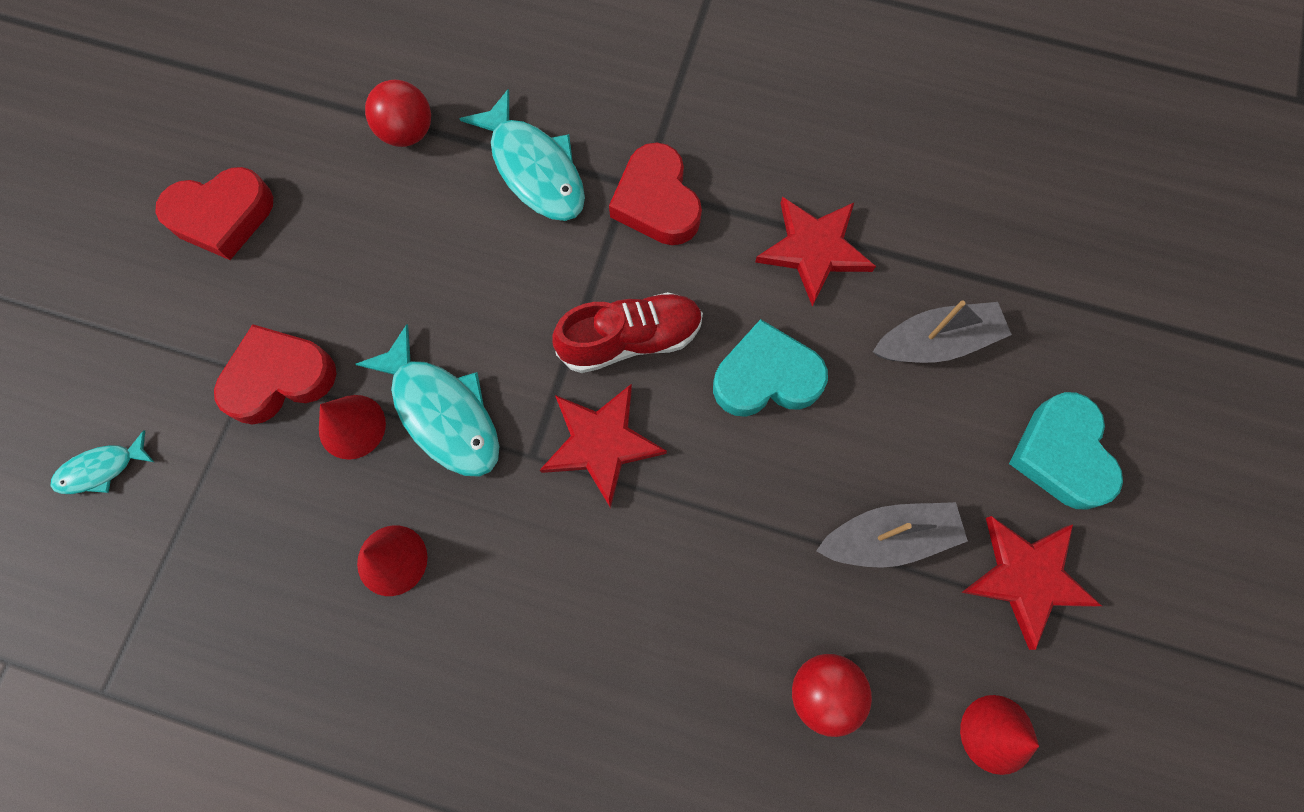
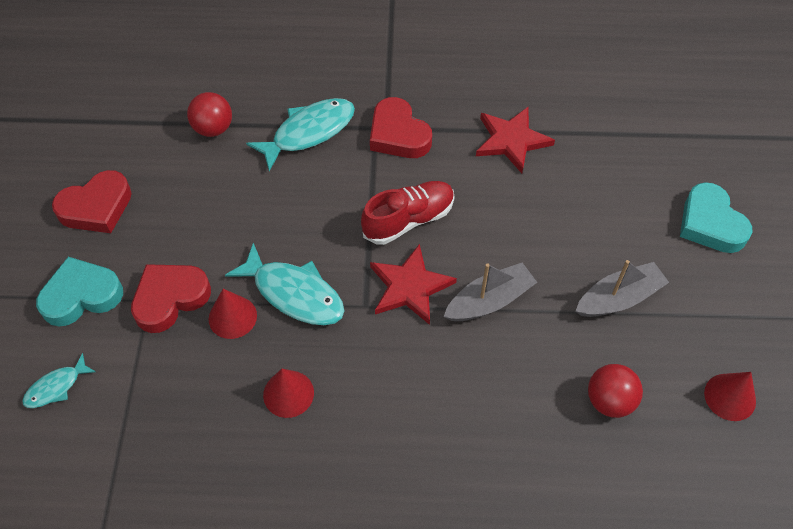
camera: 15 degrees left, 15 degrees down
turquoise fish [460,89,585,221] -> turquoise fish turned 75 degrees counterclockwise [246,98,355,171]
turquoise heart [713,319,828,417] -> turquoise heart moved to [36,257,123,327]
grey boat [873,300,1012,363] -> grey boat moved to [444,263,537,321]
red star [961,516,1102,650] -> none

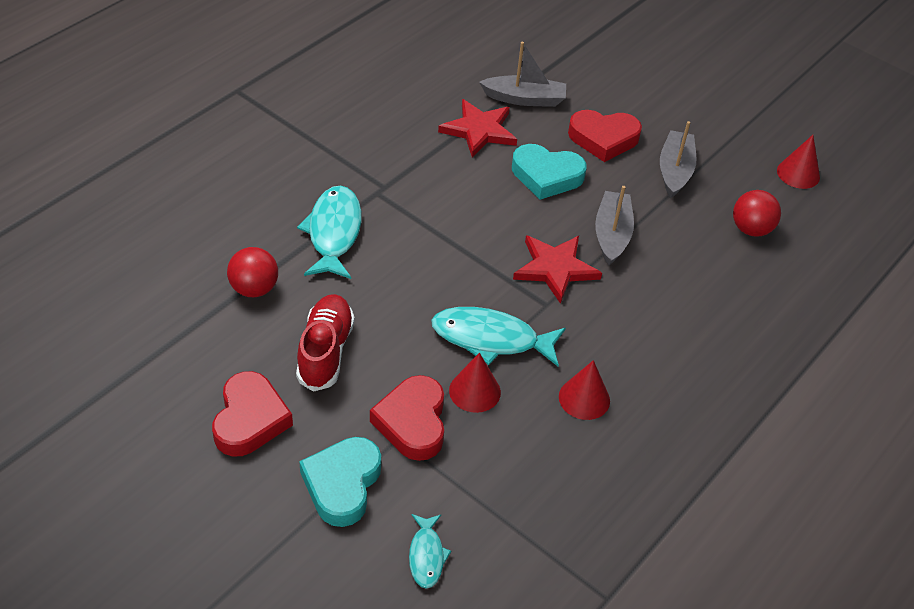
camera: 55 degrees left, 10 degrees down
turquoise fish [225,243,344,325] -> turquoise fish turned 150 degrees counterclockwise [431,307,566,366]
red shoe [361,181,455,245] -> red shoe moved to [296,294,355,392]
red heart [370,97,432,158] -> red heart moved to [568,110,642,162]
turquoise heart [680,182,752,253] -> turquoise heart moved to [512,144,587,200]
none -> grey boat [479,42,566,107]

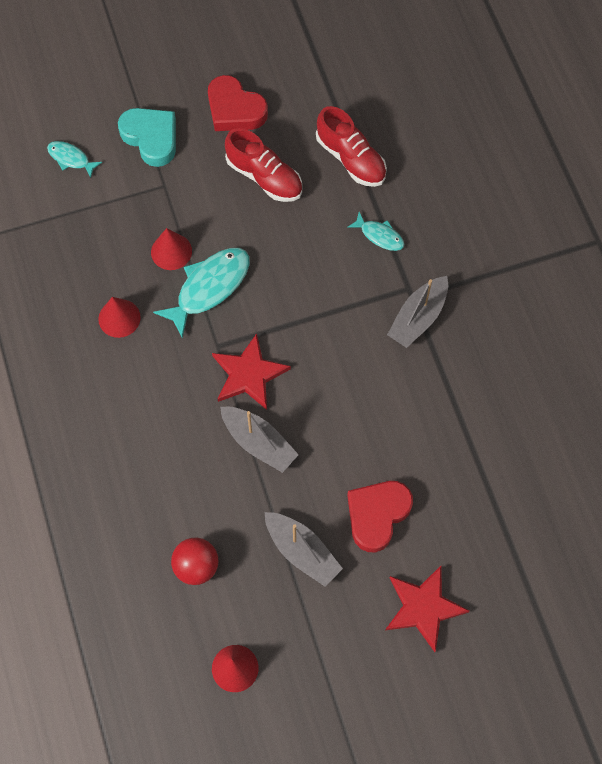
camera: 125 degrees right, 20 degrees up
red ball [227,247,278,297] -> red shoe [316,106,387,187]
turquoise fish [297,186,362,279] -> turquoise fish [347,212,404,251], size x0.54
red heart [370,375,444,461] -> none
red star [438,99,517,157] -> red star moved to [385,566,470,652]
grey boat [479,42,566,107] -> grey boat moved to [387,276,448,348]
turquoise heart [512,144,587,200] -> none

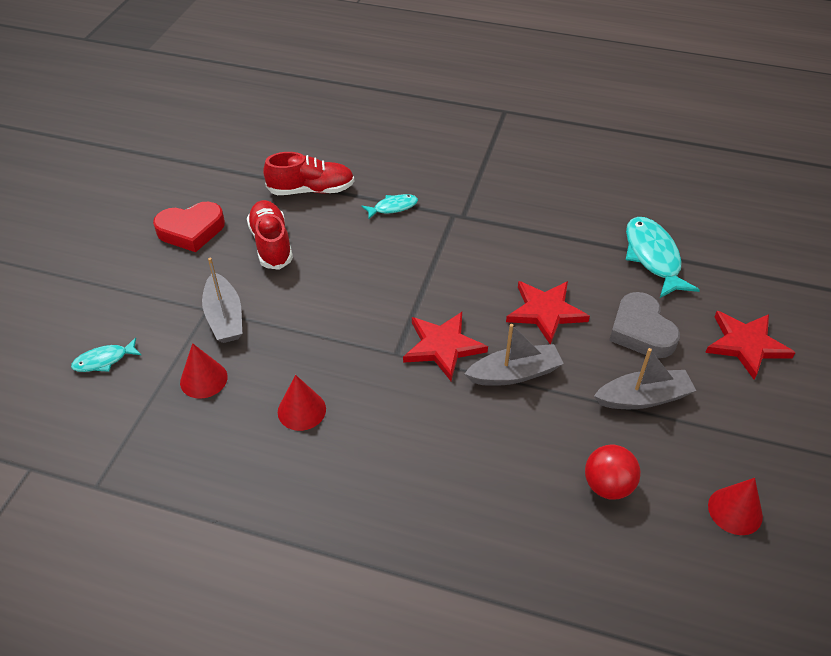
camera: 55 degrees left, 20 degrees down
turquoise heart [118,108,176,167] -> none
red cone [151,228,192,270] -> red cone moved to [180,343,228,399]
turquoise fish [153,248,250,339] -> turquoise fish moved to [626,217,700,298]
red shoe [225,128,302,202] -> red shoe turned 90 degrees counterclockwise [247,200,293,270]
red heart [347,481,413,552] -> grey heart [609,292,680,358]
grey boat [387,276,448,348] -> grey boat moved to [202,258,242,343]
none -> red star [506,281,590,344]

